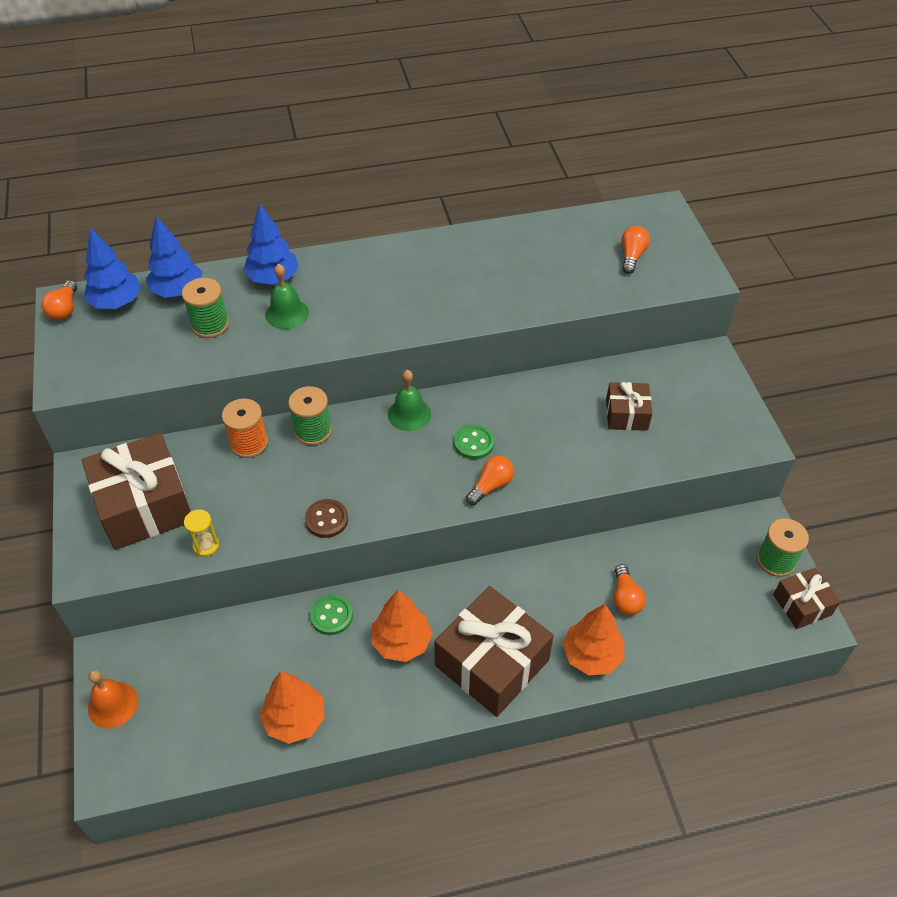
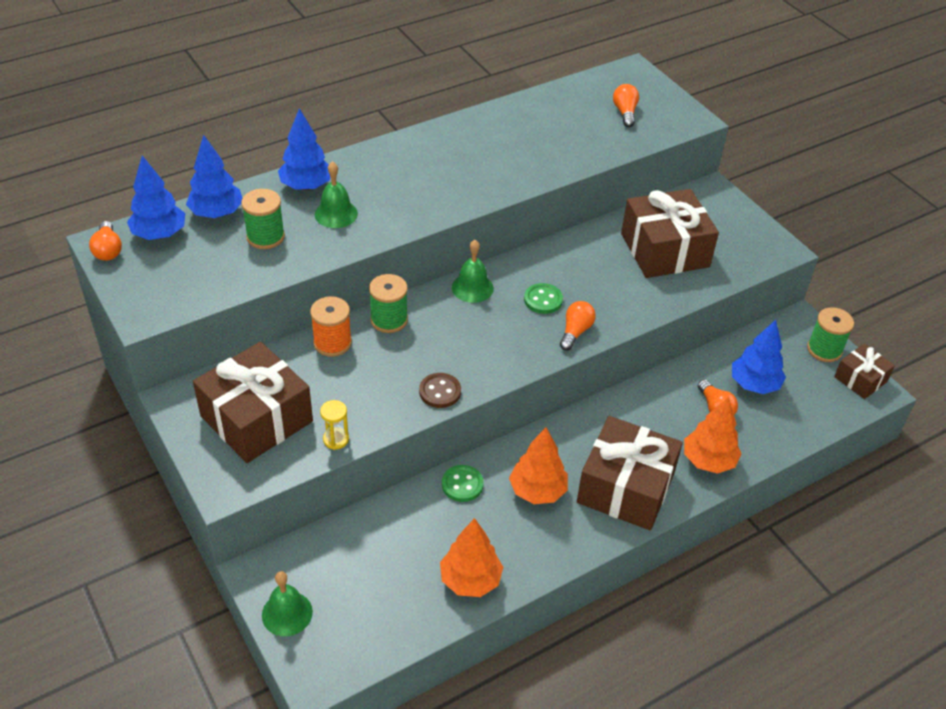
camera: 20 degrees left, 5 degrees down
orange bell [88,670,138,729] -> green bell [262,571,313,636]
brown gift [606,382,652,431] -> brown gift [621,189,719,278], size x1.87
none -> blue tree [732,320,786,394]

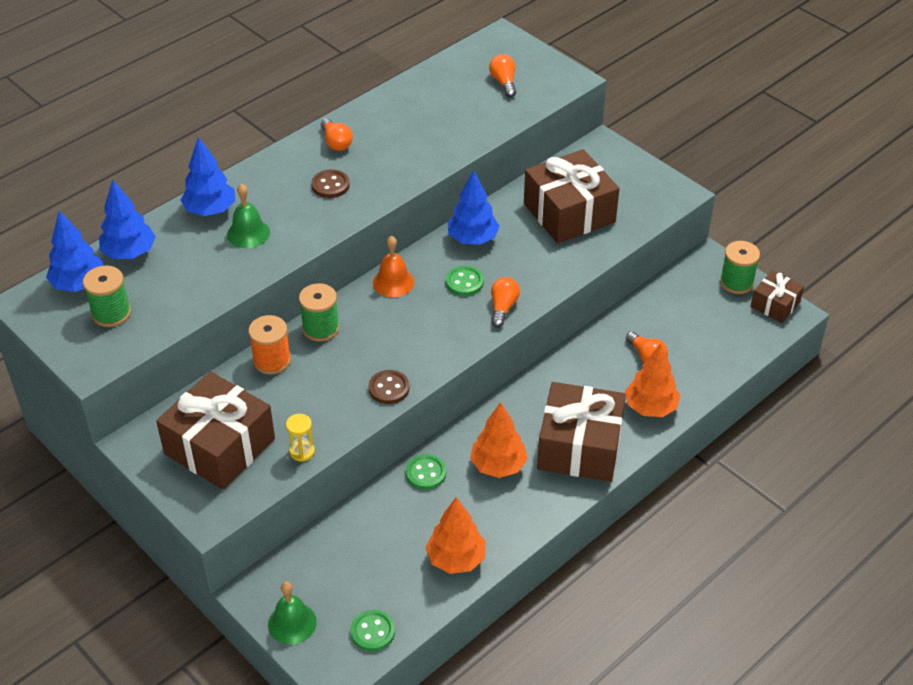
camera: 10 degrees left, 0 degrees up
orange light bulb [89,221,122,261] -> orange light bulb moved to [321,118,353,151]
green spool [241,189,285,249] -> green spool moved to [83,266,131,327]
green bell [452,240,494,303] -> orange bell [373,236,414,297]
blue tree [732,320,786,394] -> blue tree moved to [448,170,500,245]
none -> brown button [312,169,350,198]
none -> green button [351,610,395,652]

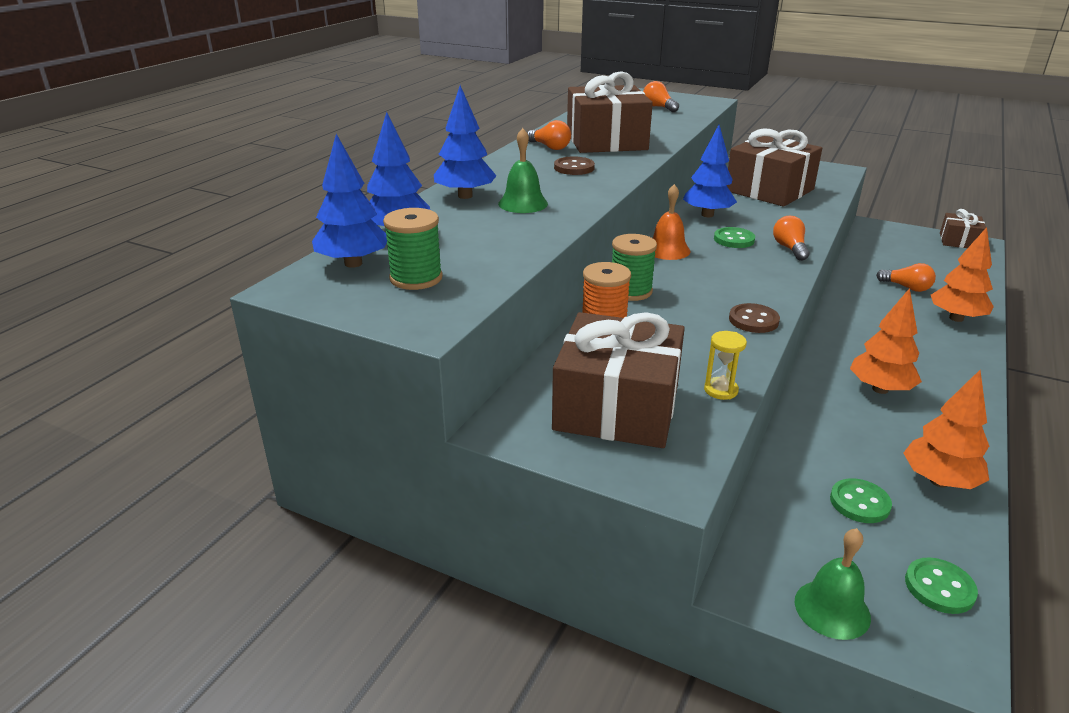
camera: 20 degrees left, 15 degrees down
green button [406,454,446,490] -> green button moved to [830,478,892,523]
brown gift [537,382,626,482] -> brown gift moved to [567,71,653,153]
green spool [720,241,760,294] -> none

